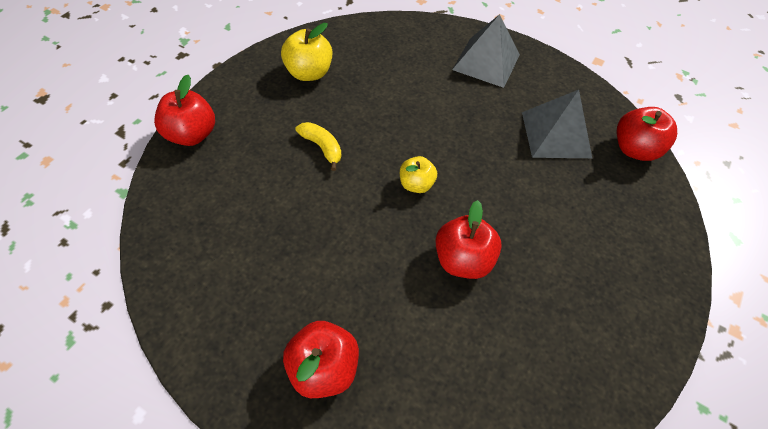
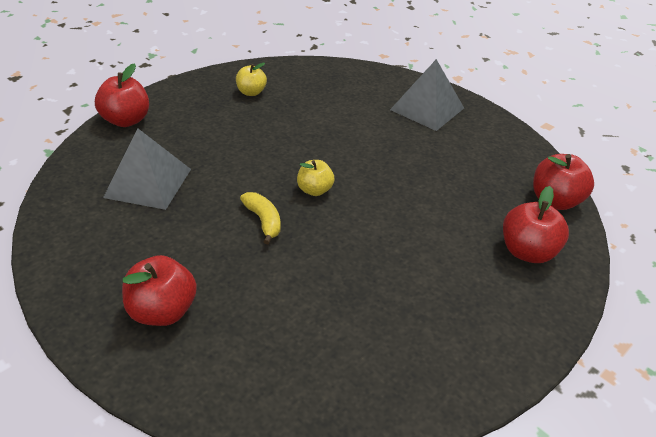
camera: 15 degrees right, 15 degrees down
yellow apple [281,23,332,81] -> yellow apple [236,63,267,96], size x0.65
yellow banana [295,122,341,171] -> yellow banana moved to [240,192,280,244]
red apple [435,200,502,279] -> red apple moved to [503,186,569,263]
grey pyramid [522,90,592,158] -> grey pyramid moved to [103,129,191,210]

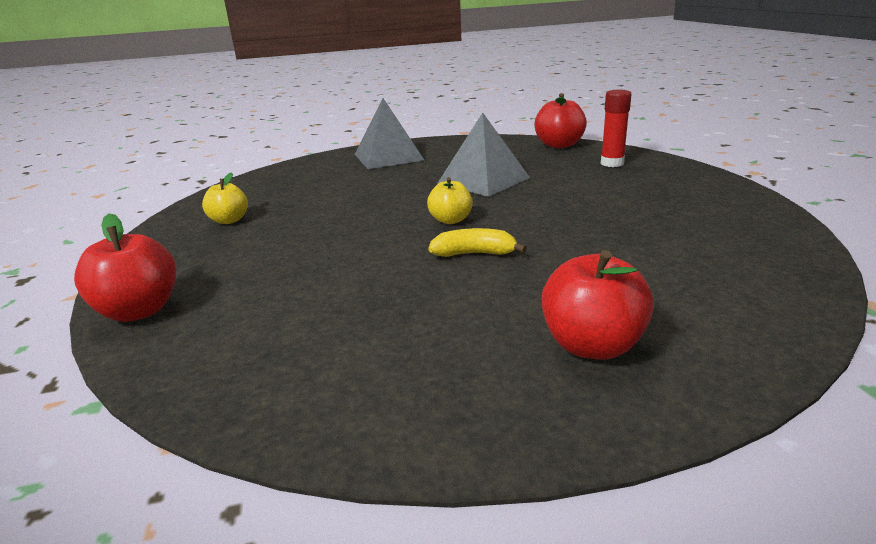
camera: 55 degrees left, 15 degrees down
grey pyramid [103,129,191,210] -> grey pyramid moved to [438,113,530,197]
red apple [503,186,569,263] -> red glue stick [601,90,632,167]

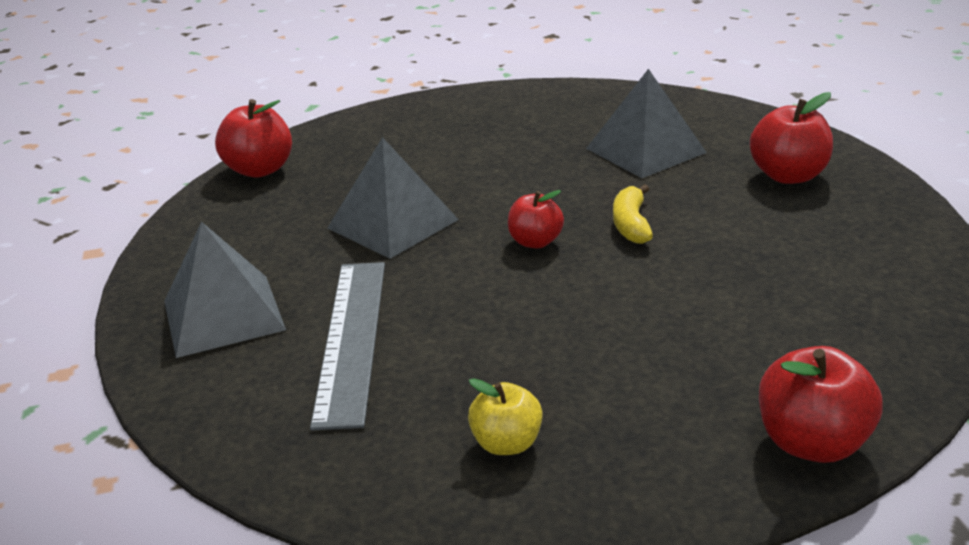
camera: 90 degrees left, 5 degrees up
yellow apple [427,177,473,224] -> red apple [508,190,564,248]
red glue stick [601,90,632,167] -> none
none -> grey ruler [310,262,385,430]
none -> grey pyramid [586,69,707,178]

